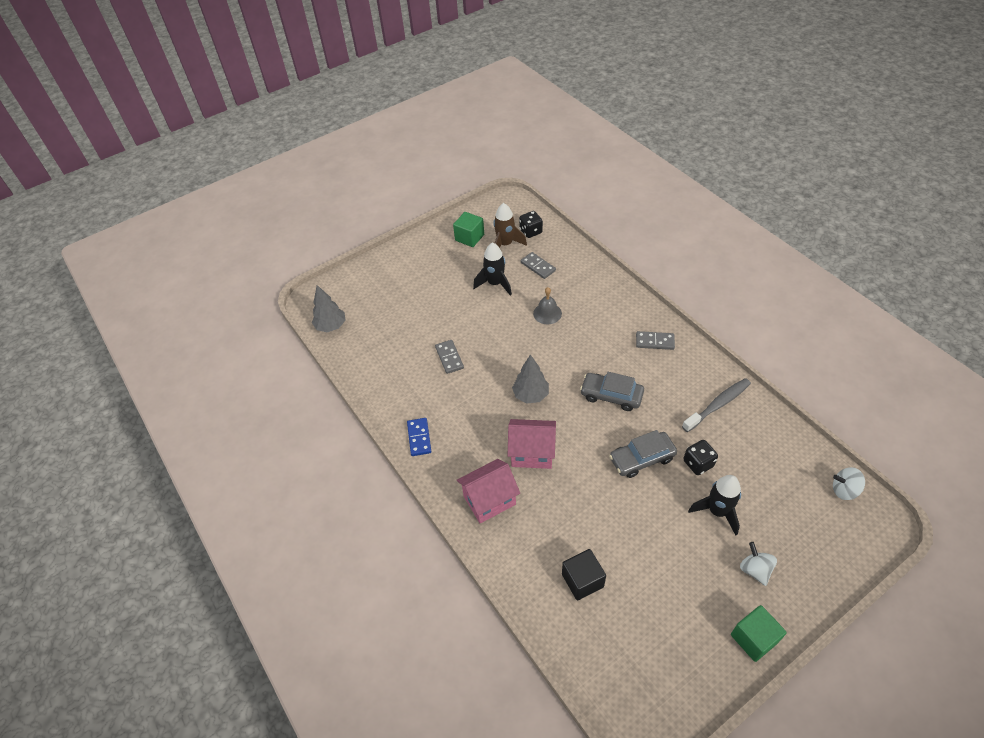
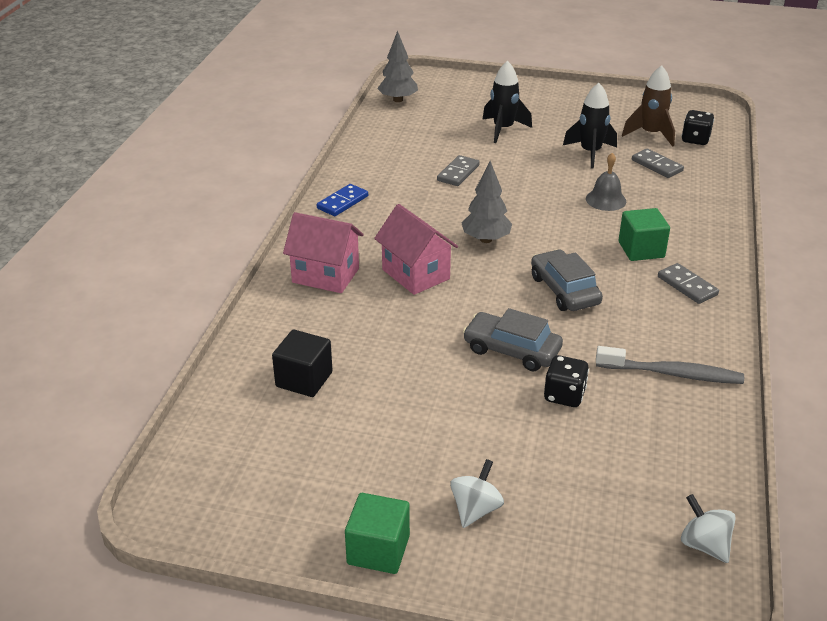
camera: 45 degrees right, 15 degrees down
green cube [453,212,484,247] -> green cube moved to [619,208,670,261]
grey domino [521,252,556,279] -> grey domino turned 45 degrees counterclockwise [632,148,684,178]
black rocket [688,475,741,535] -> black rocket moved to [482,61,532,143]

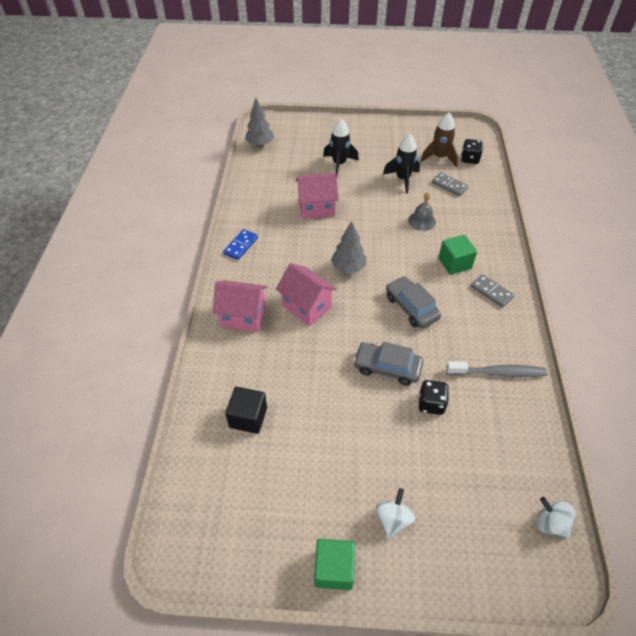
camera: 10 degrees left, 15 degrees up
grey domino [437,155,480,186] -> pink house [296,173,339,219]

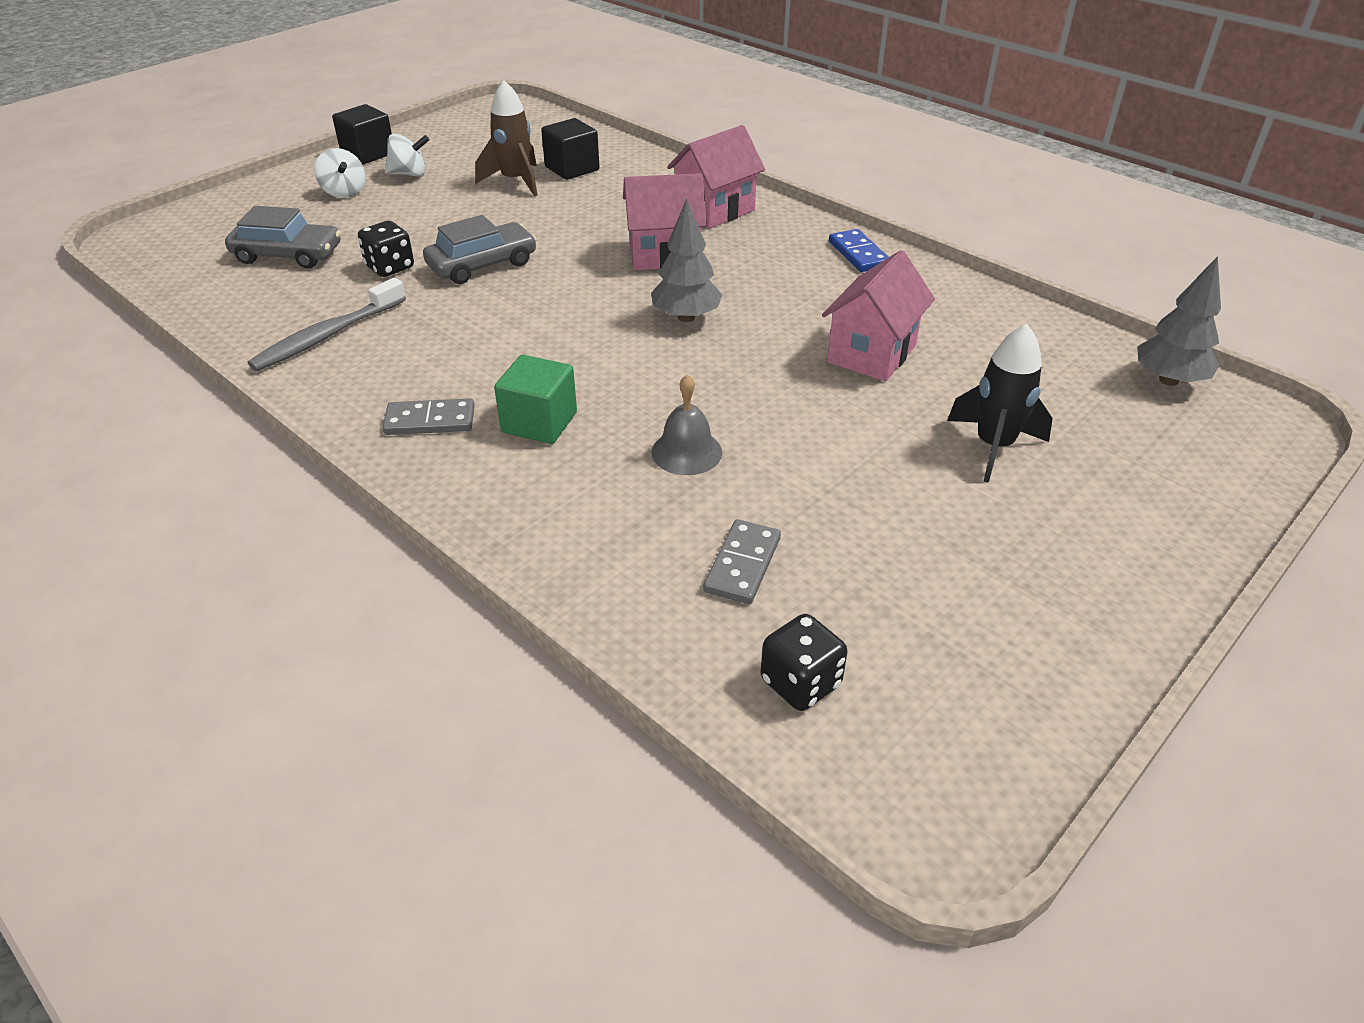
camera: 130 degrees right, 10 degrees down
green cube [314,539,355,590] -> black cube [332,104,392,164]
black rocket [383,134,420,193] -> none
grey car [386,276,441,328] -> grey car moved to [225,206,341,269]
brown rocket [421,112,458,167] -> brown rocket moved to [475,80,538,196]
grey domino [432,172,468,196] -> grey domino turned 60 degrees counterclockwise [703,519,781,604]
white spinning top [536,497,576,538] -> white spinning top moved to [385,134,429,176]

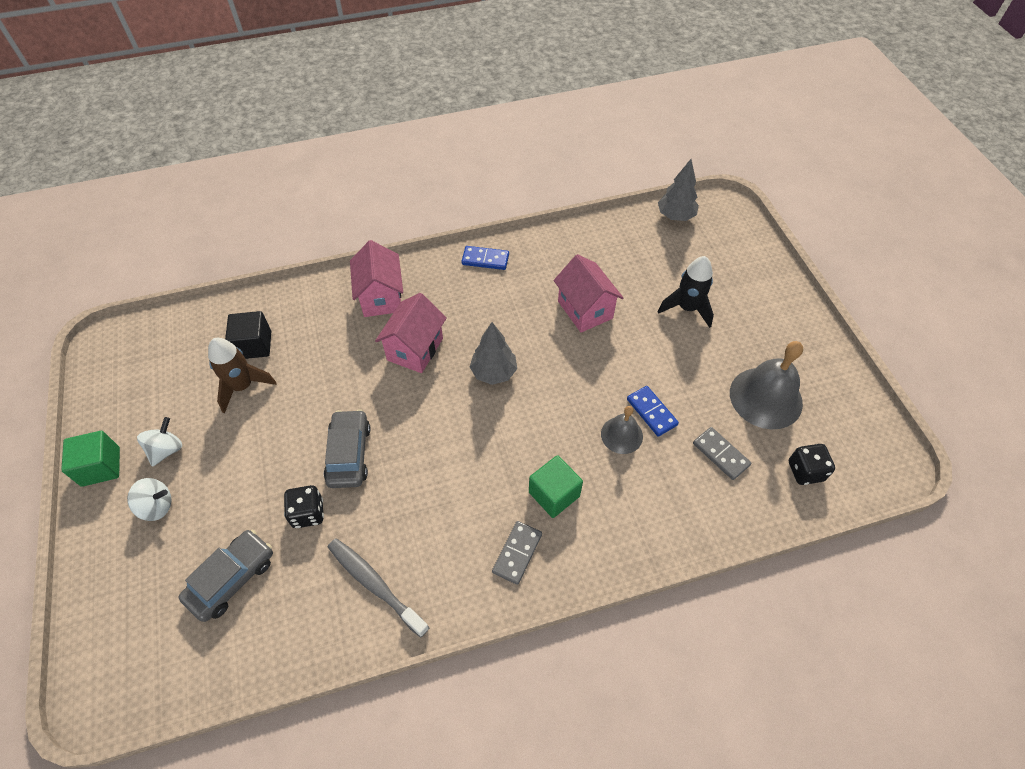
camera: 60 degrees left, 15 degrees up
grey toothbrush [248,278,406,371] -> grey toothbrush turned 150 degrees clockwise [328,538,430,638]
black cube [332,104,392,164] -> green cube [61,431,120,487]
none -> blue domino [627,386,679,437]
none -> grey bell [730,341,803,429]

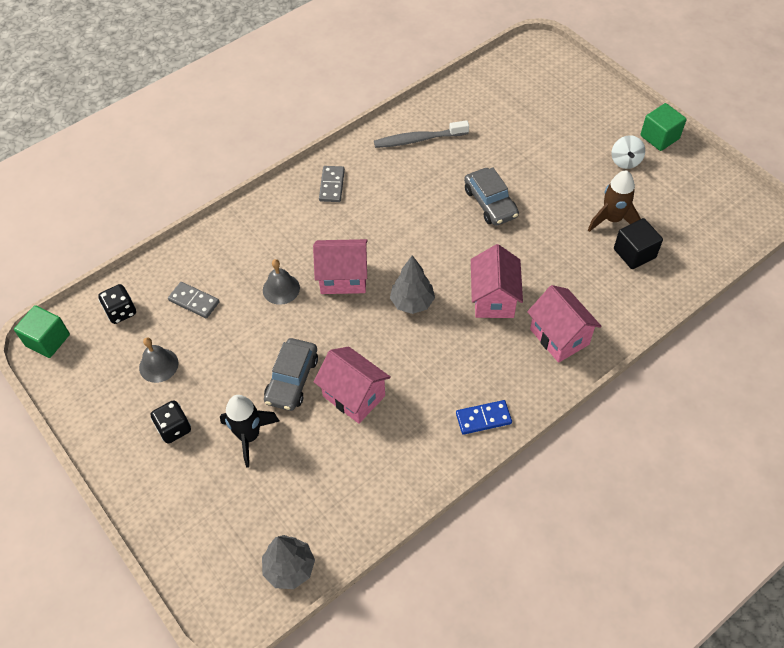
camera: 160 degrees right, 0 degrees up
white spinning top [127,478,172,521] -> none
grey car [178,530,273,622] -> grey car moved to [264,338,318,411]
black dice [284,485,324,528] -> black dice moved to [151,400,191,444]
grey toothbrush [328,538,430,638] -> grey toothbrush turned 150 degrees clockwise [374,120,469,148]
green cube [529,455,583,518] -> green cube moved to [14,305,70,358]
blue domino [627,386,679,437] -> none
grey bell [730,341,803,429] -> grey bell [139,338,179,383], size x0.57
none -> pink house [313,239,368,294]

